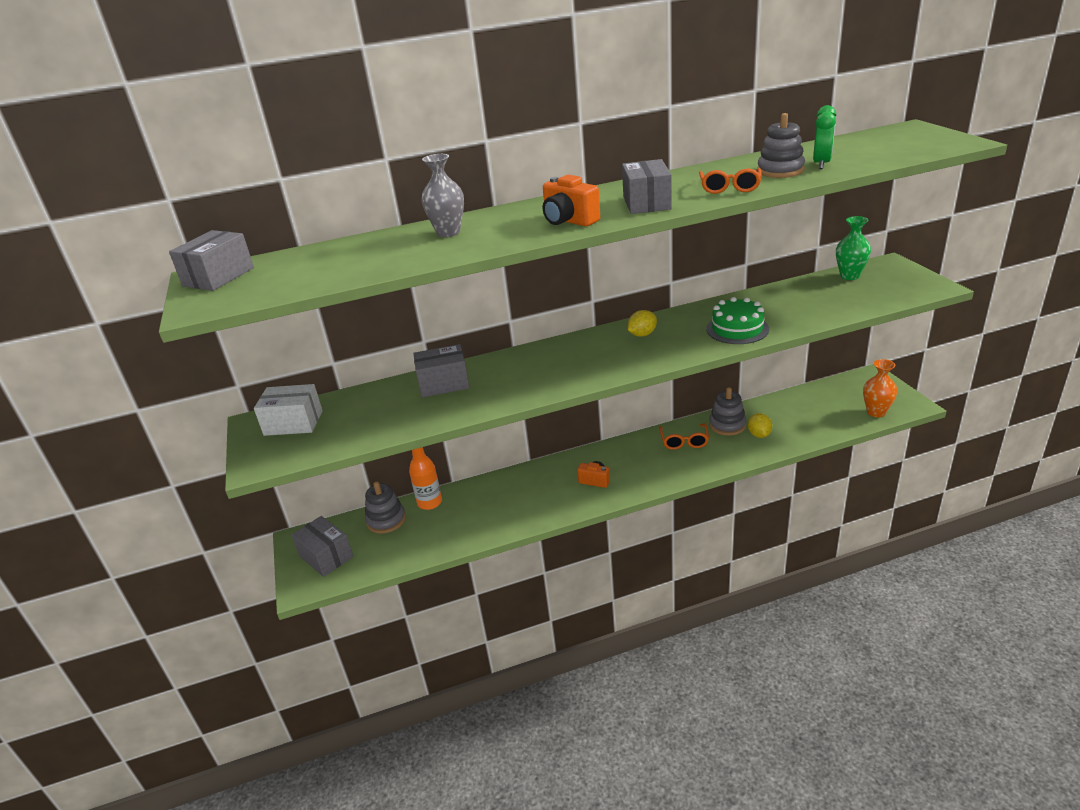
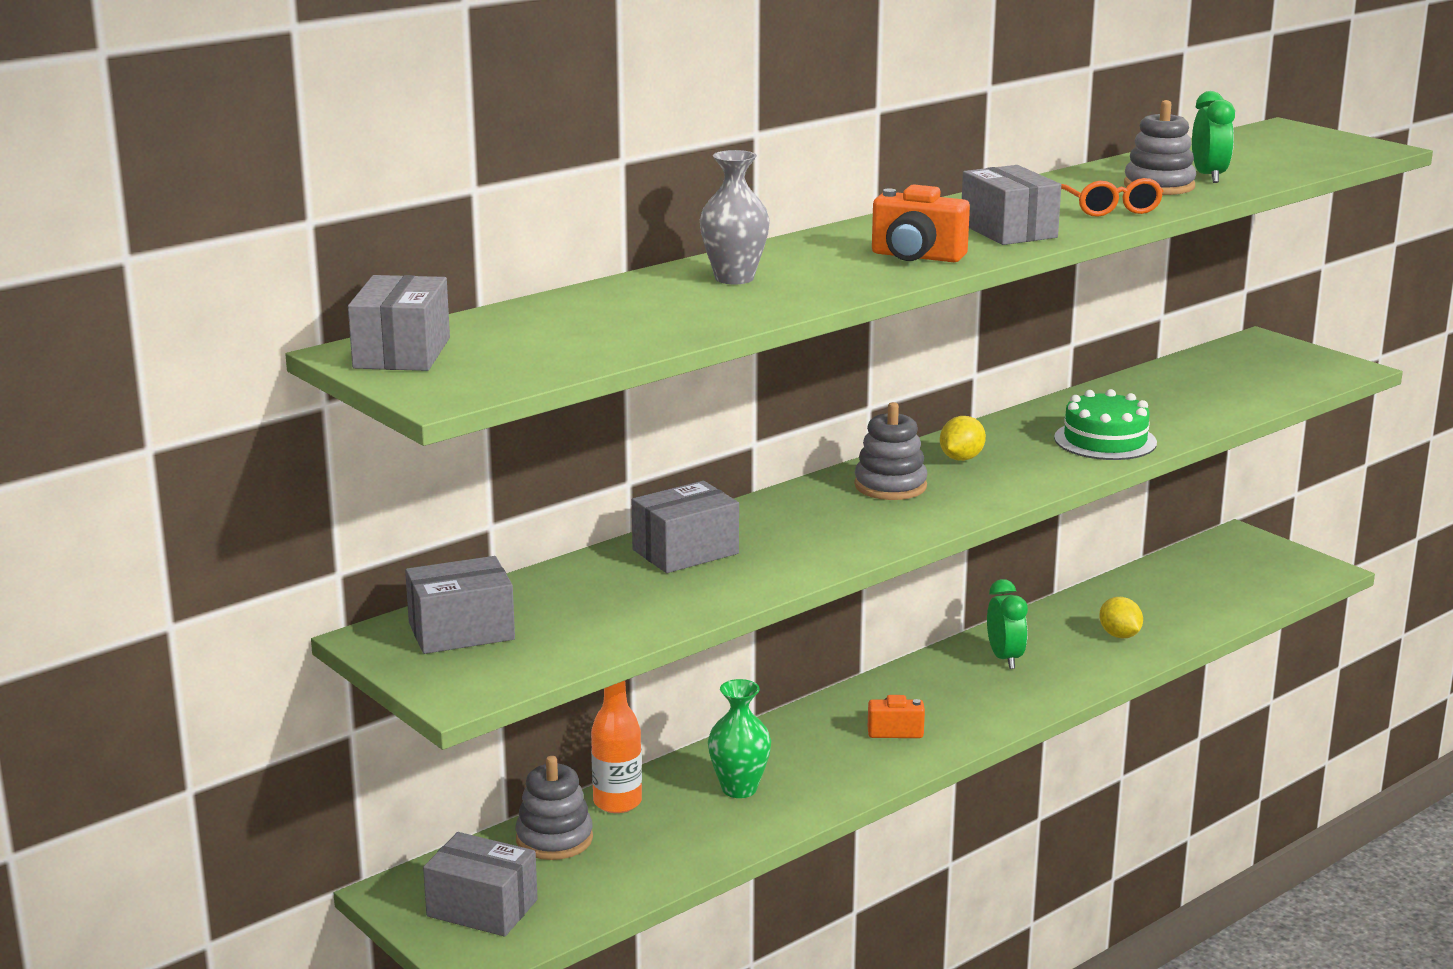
camera: 25 degrees left, 10 degrees down
white box [254,384,323,436] -> grey box [405,556,515,654]
orange glasses [659,423,709,450] -> green clock [987,579,1028,669]
grey stacking toy [709,387,747,436] -> grey stacking toy moved to [854,402,927,500]
green vase [836,216,871,280] -> green vase moved to [708,679,771,798]
orange vase [863,359,897,418] -> none

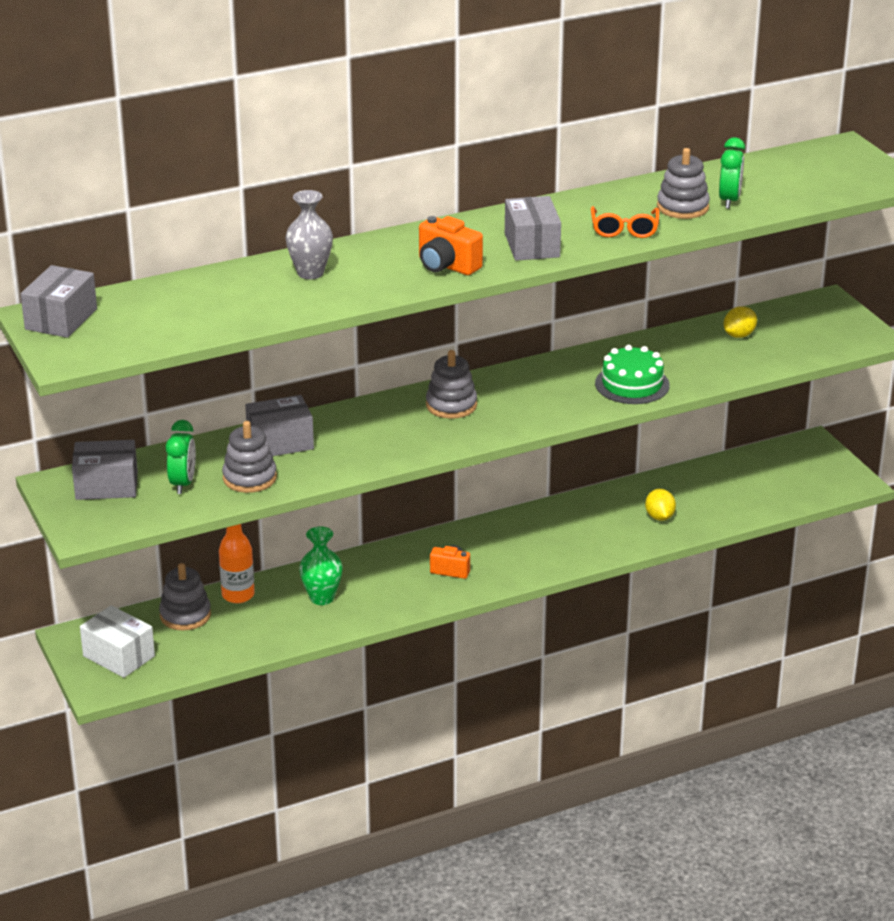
camera: 15 degrees right, 10 degrees up
grey box [423,832,538,937] -> white box [80,605,155,678]
yellow lemon [940,416,986,461] -> yellow lemon moved to [724,306,757,338]
green clock [987,579,1028,669] -> green clock moved to [166,420,196,494]
none -> grey stacking toy [222,421,277,493]

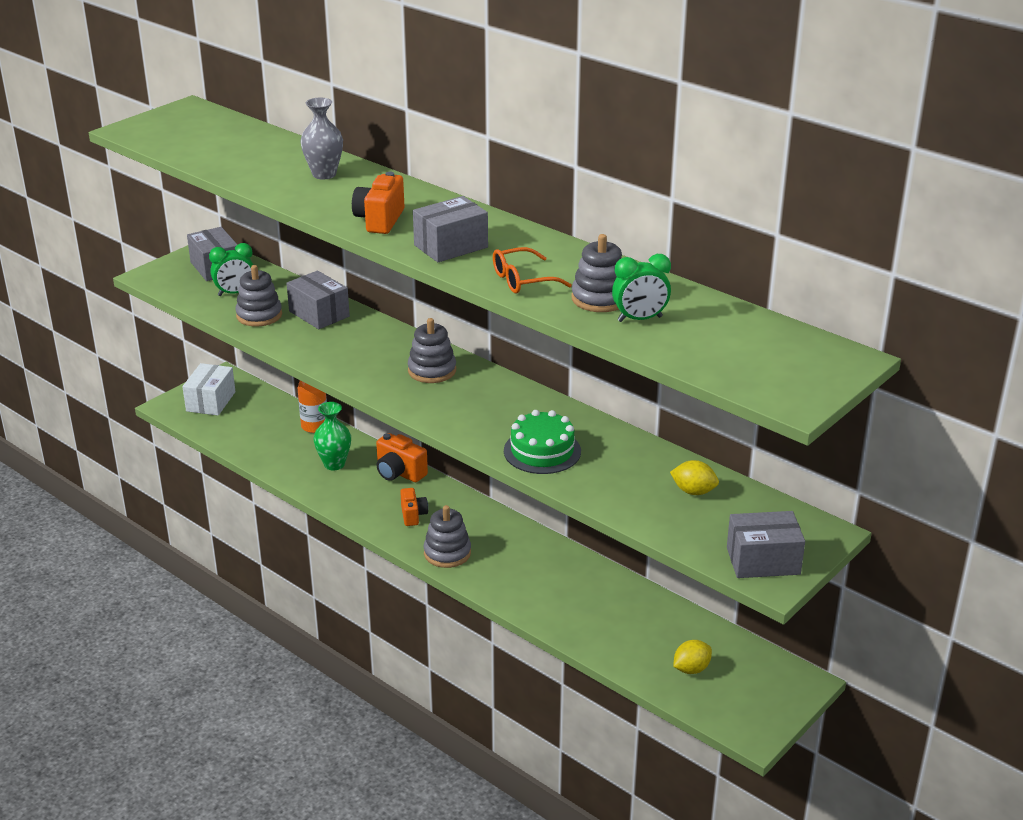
camera: 65 degrees right, 0 degrees up
grey box [21,265,97,338] -> grey box moved to [727,511,805,578]
grey stacking toy [159,563,211,630] -> grey stacking toy moved to [424,505,471,568]
yellow lemon [645,489,676,521] -> yellow lemon moved to [673,640,712,674]
none -> orange camera [376,433,428,482]

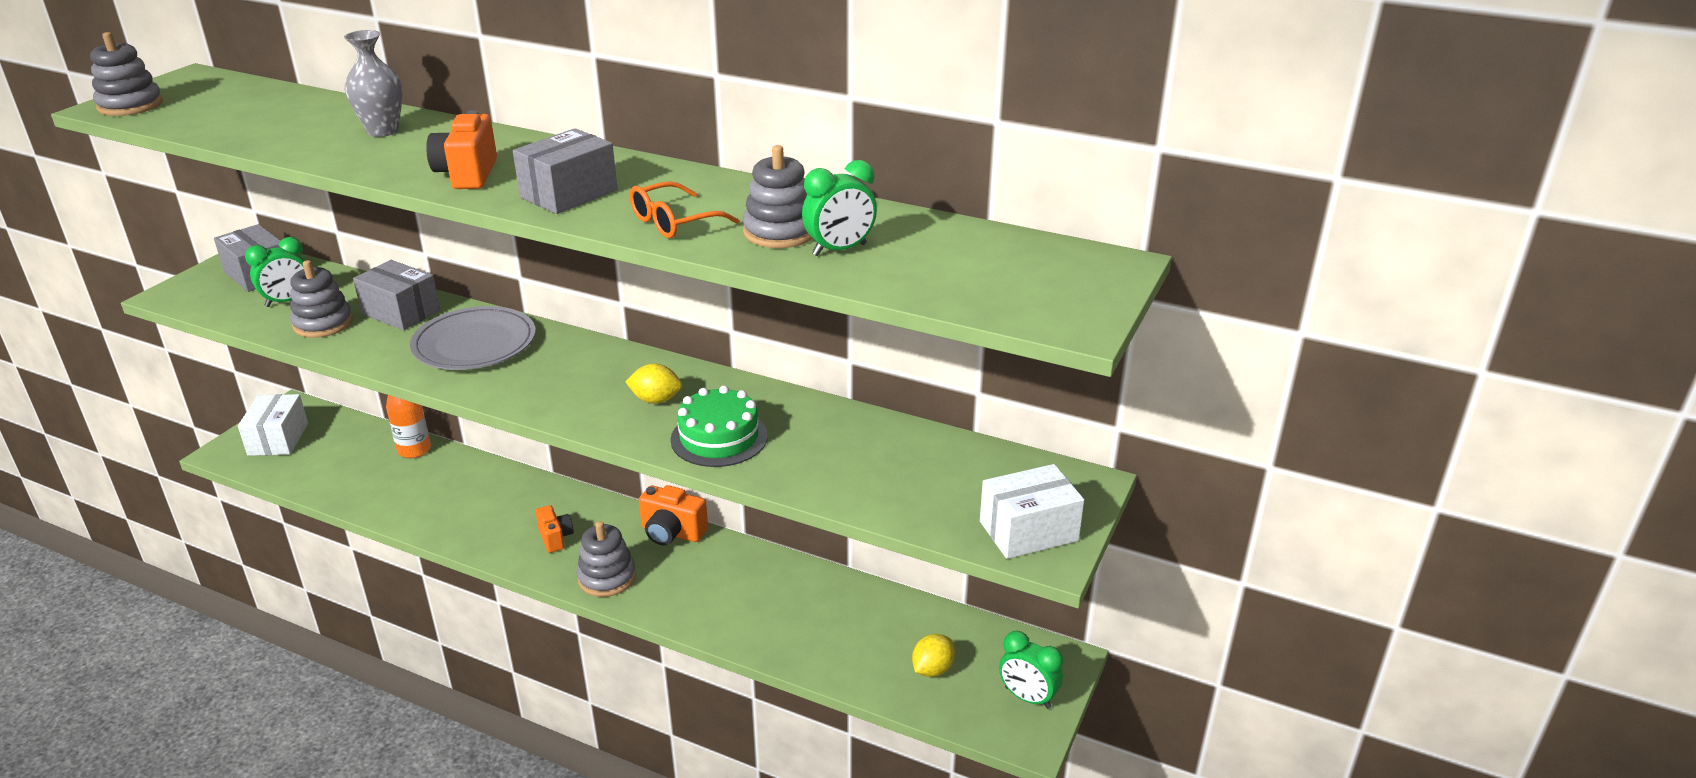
camera: 15 degrees left, 0 degrees up
green vase [314,402,351,471] -> none
orange camera [376,433,428,482] -> orange camera moved to [639,485,708,545]
grey stacking toy [408,318,456,383] -> grey stacking toy moved to [90,32,163,116]
yellow lemon [670,460,719,495] -> yellow lemon moved to [625,364,682,404]
grey box [727,511,805,578] -> white box [980,464,1084,559]
none -> grey plate [410,306,536,370]
none -> green clock [999,631,1063,709]

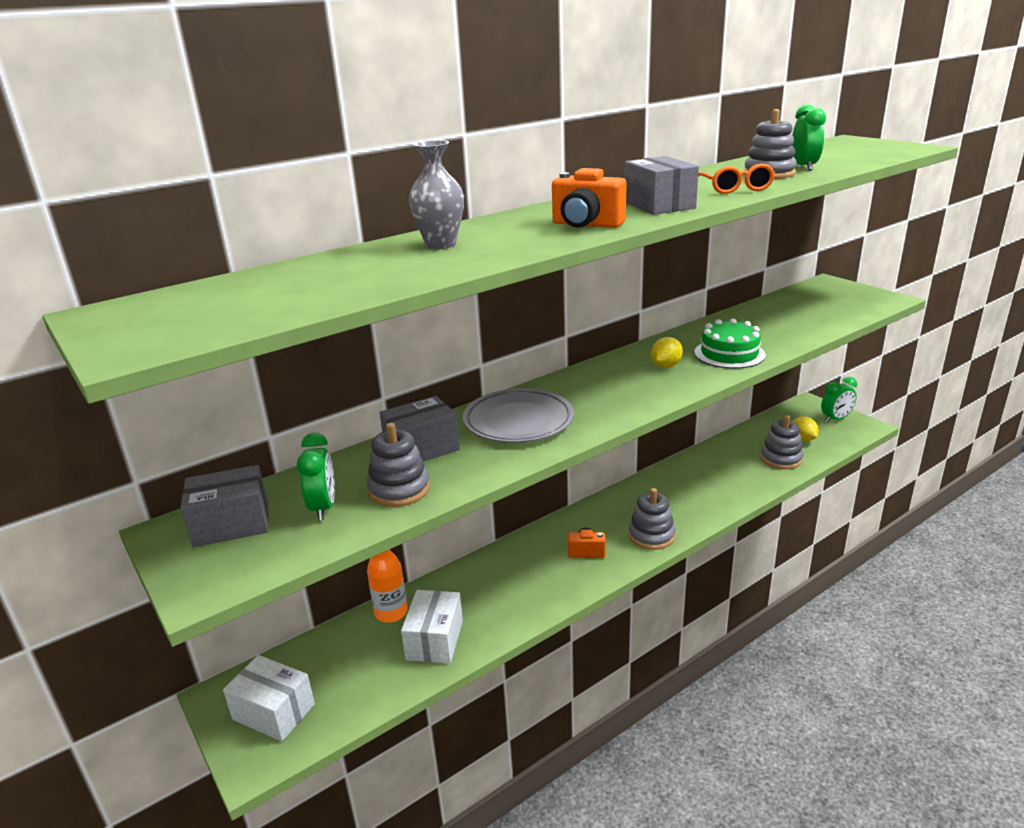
camera: 60 degrees left, 5 degrees down
grey stacking toy [90,32,163,116] -> grey stacking toy moved to [761,415,804,469]
orange camera [639,485,708,545] -> none
white box [980,464,1084,559] -> white box moved to [401,590,463,664]

